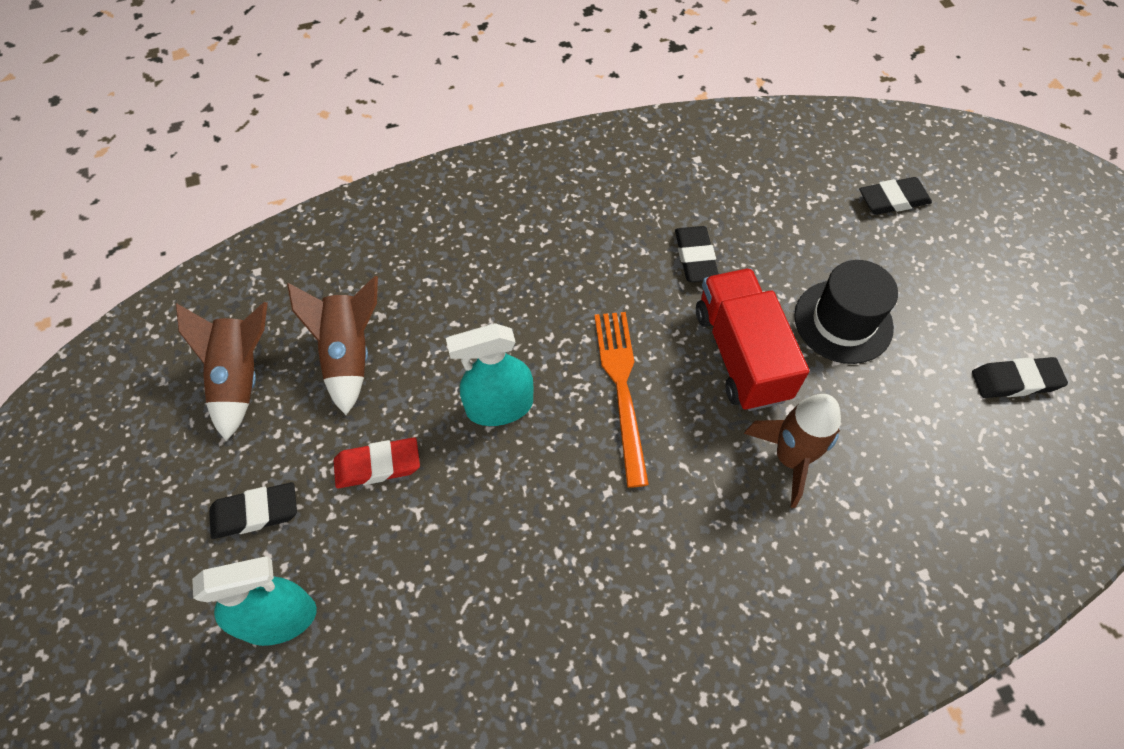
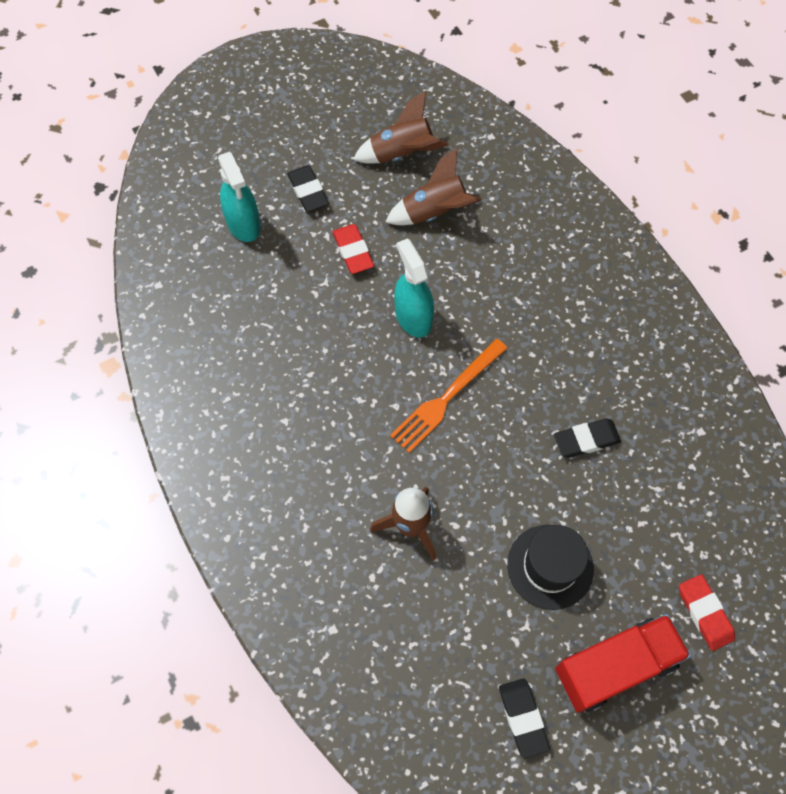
camera: 80 degrees right, 5 degrees up
orange fork [594,312,649,488] -> orange fork turned 150 degrees clockwise [390,339,508,453]
red truck [696,268,809,411] -> red truck moved to [555,614,691,713]
black eraser [859,177,932,215] -> red eraser [679,574,735,651]

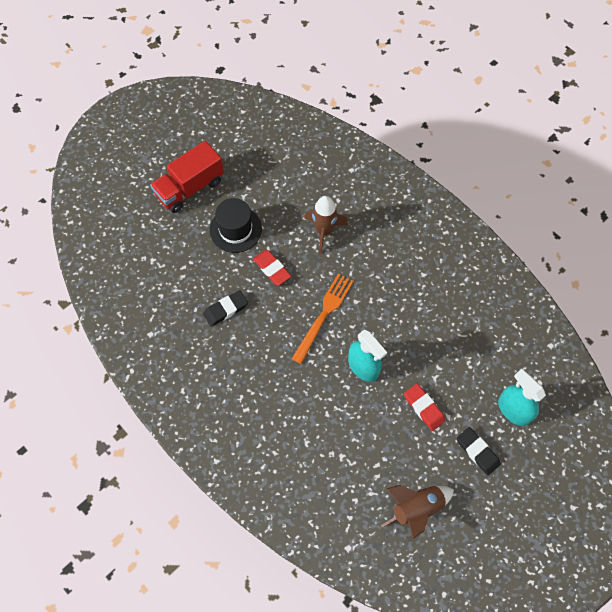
camera: 165 degrees right, 0 degrees up
brown rocket [385,148,482,225] -> none
black eraser [499,679,550,759] -> none
red eraser [679,574,735,651] -> red eraser moved to [253,250,291,286]

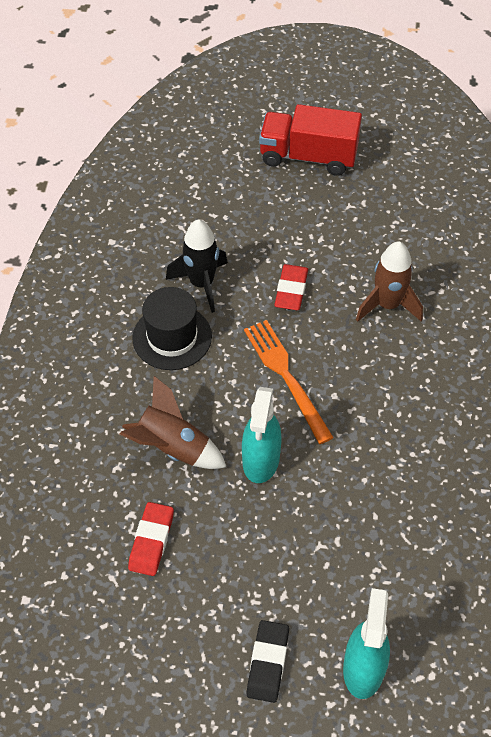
camera: 50 degrees right, 10 degrees down
black eraser [203,290,248,327] -> black rocket [166,219,228,313]
black hat [209,198,262,253] -> black hat moved to [132,287,212,370]
orange fork [292,273,354,364] -> orange fork turned 105 degrees counterclockwise [244,320,334,444]
brown rocket [381,485,454,539] -> brown rocket moved to [120,376,226,469]
red eraser [404,384,446,431] -> red eraser moved to [128,502,174,576]

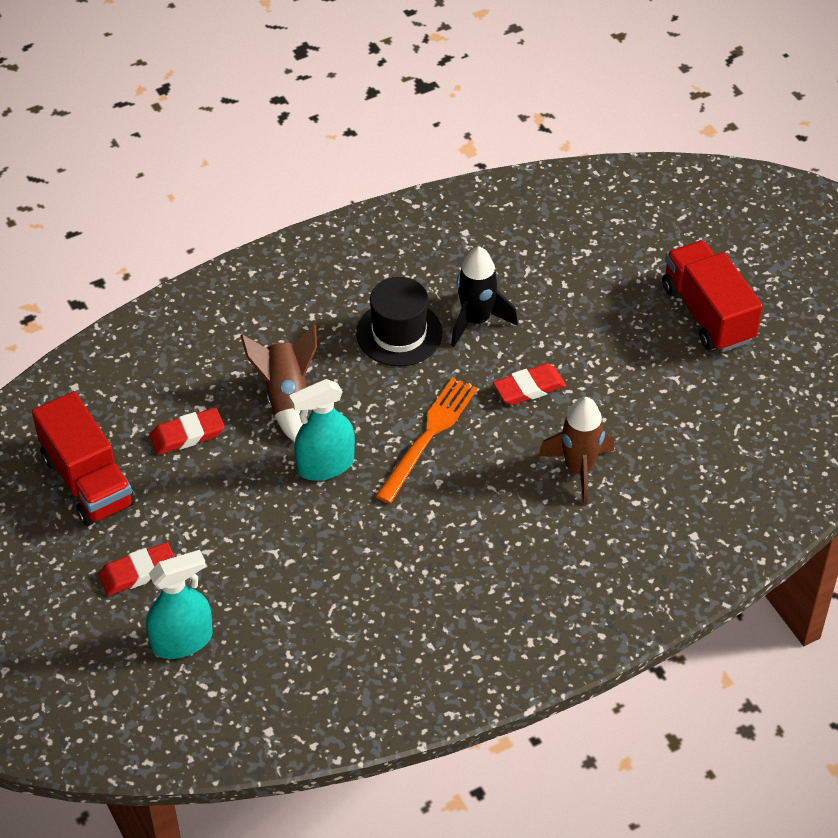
camera: 55 degrees right, 5 degrees down
black eraser [246,620,289,703] -> red eraser [99,542,174,596]
none -> red truck [32,391,136,526]

